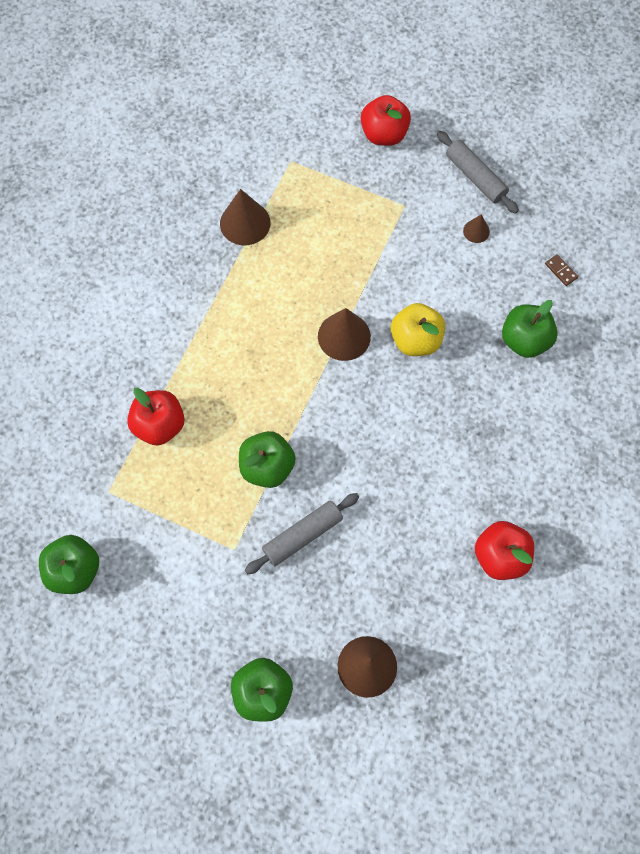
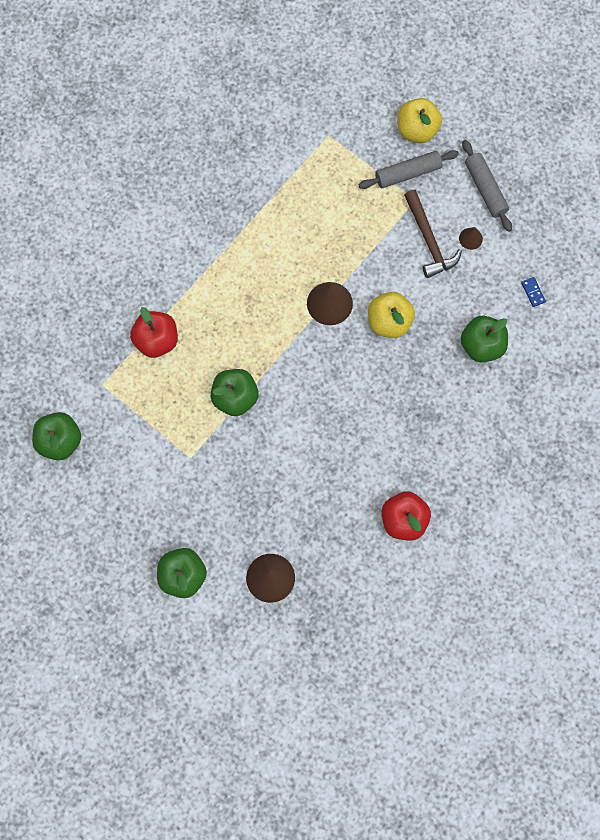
camera: 15 degrees right, 5 degrees up
brown cone [220,189,270,245] -> none
grey rolling pin [245,493,359,574] -> grey rolling pin moved to [359,150,459,189]
red apple [361,95,411,146] -> yellow apple [397,98,442,143]
brown domino [545,254,578,286] -> blue domino [521,277,546,307]
none -> brown hammer [404,190,462,278]

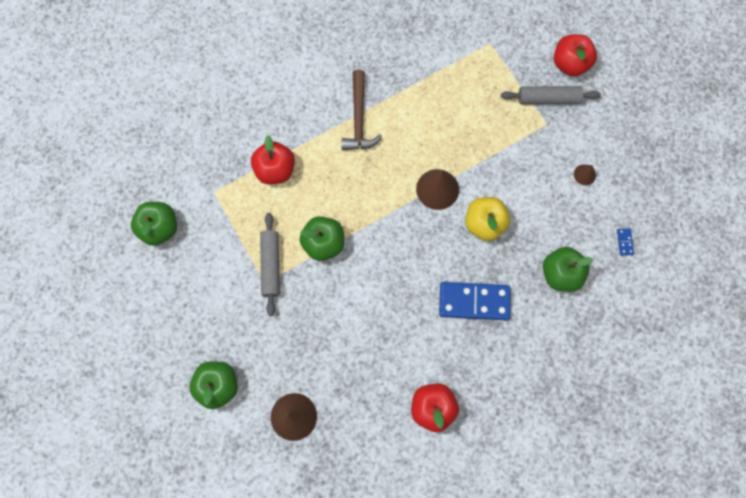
camera: 20 degrees right, 0 degrees up
yellow apple [397,98,442,143] -> red apple [554,34,597,76]
brown hammer [404,190,462,278] -> brown hammer moved to [342,70,382,150]
grey rolling pin [462,140,512,232] -> grey rolling pin moved to [260,213,280,316]
none -> blue domino [439,282,510,320]

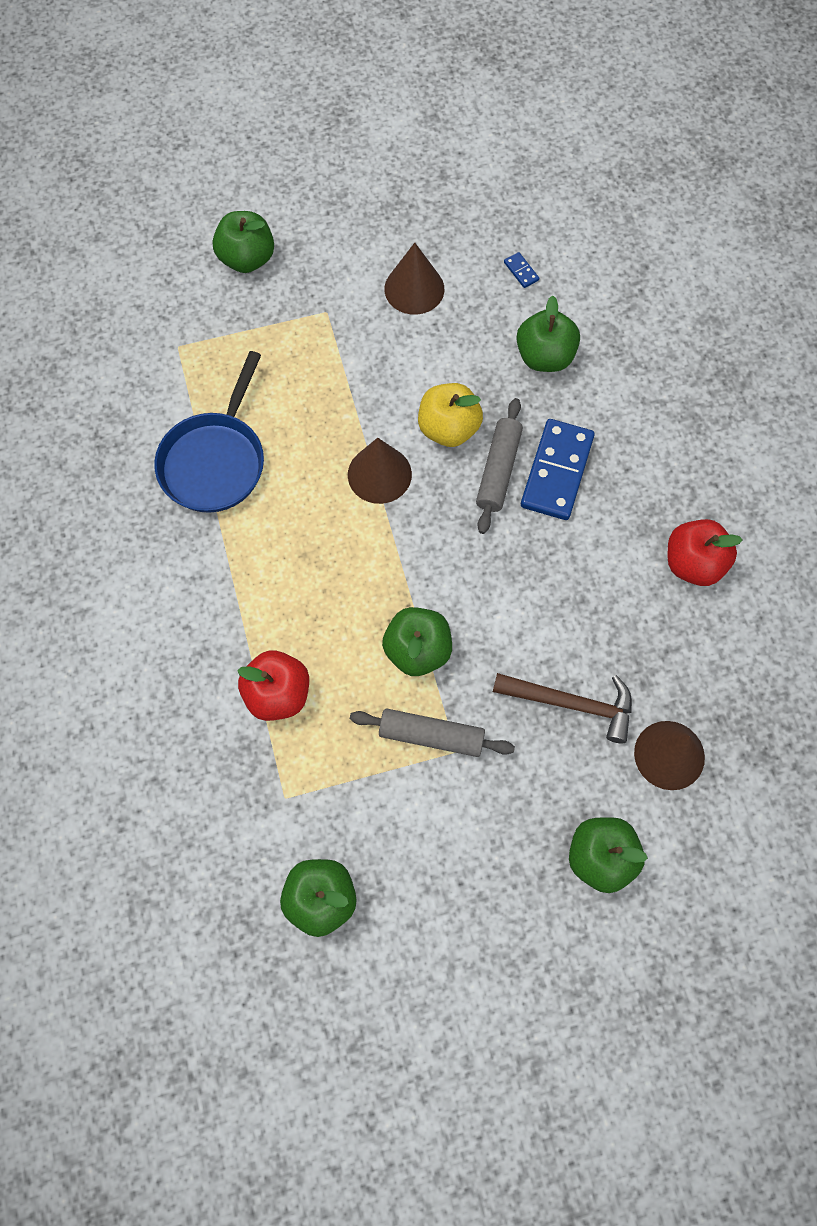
camera: 75 degrees left, 5 degrees down
brown hammer [342,70,382,150] -> brown hammer moved to [493,673,632,743]
grey rolling pin [501,86,601,104] -> grey rolling pin moved to [476,398,523,534]
red apple [554,34,597,76] -> green apple [212,211,274,273]
brown cone [574,164,596,185] -> brown cone [384,243,444,315], size x1.92
blue domino [617,228,634,256] -> blue domino turned 45 degrees clockwise [504,252,539,288]
none -> blue pan [154,351,264,513]

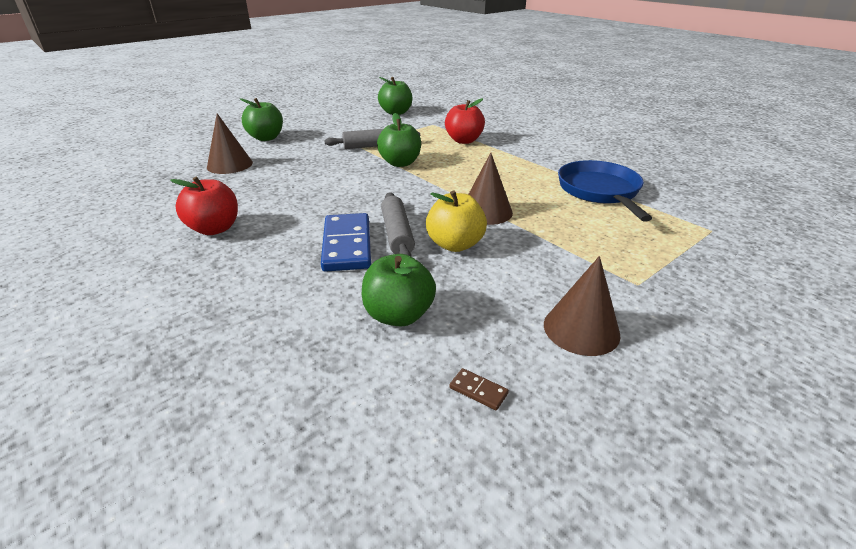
camera: 155 degrees right, 35 degrees down
green apple [212,211,274,273] -> none
brown hammer [493,673,632,743] -> none
blue domino [504,252,539,288] -> brown domino [449,368,509,410]

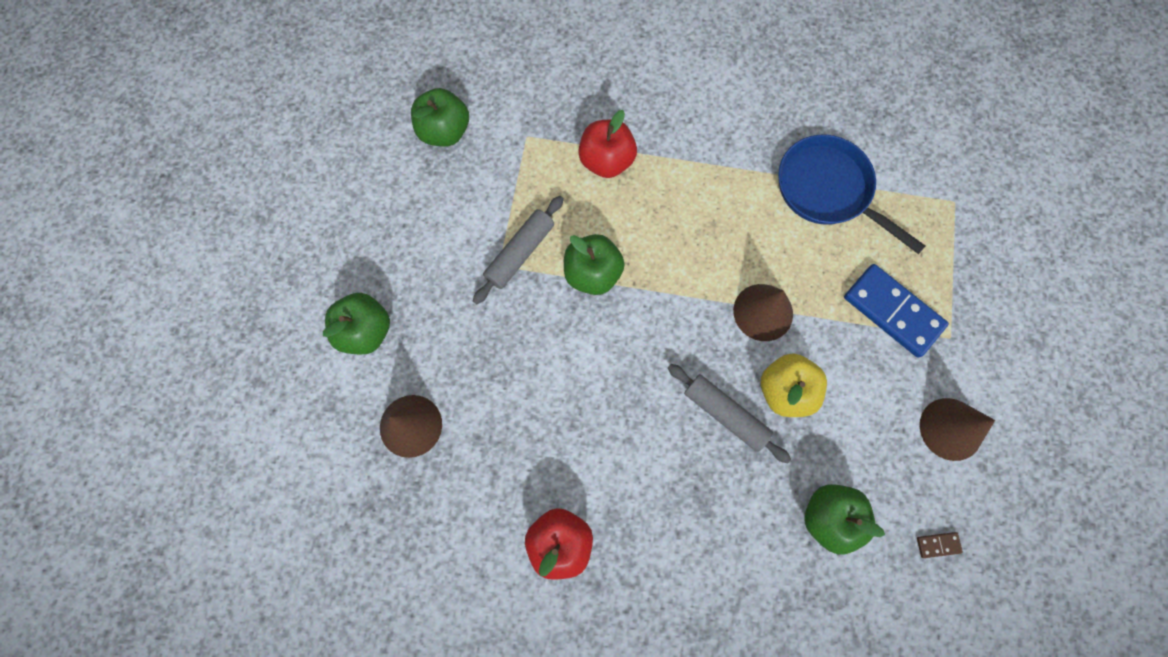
camera: 40 degrees left, 40 degrees up
blue domino [321,213,371,272] -> blue domino moved to [844,264,949,357]

